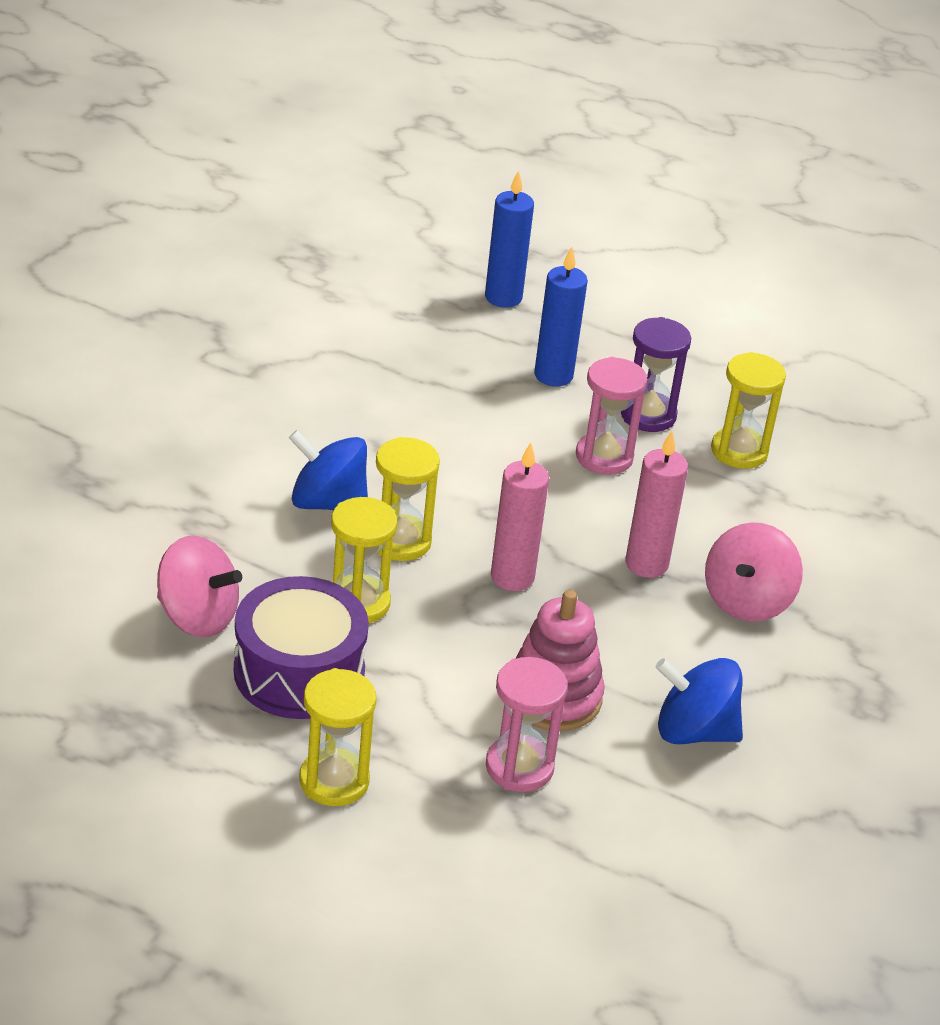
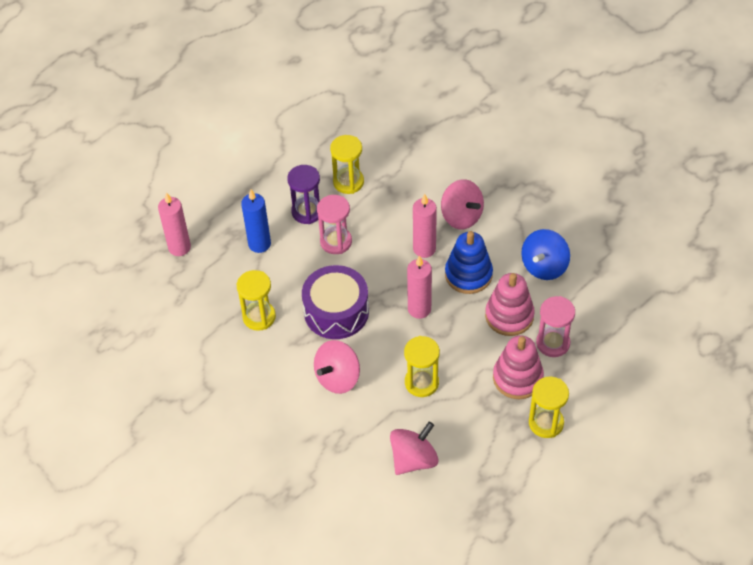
camera: 65 degrees left, 15 degrees up
purple drum [234,576,369,719] -> purple drum moved to [302,265,369,339]
blue spinning top [289,430,368,510] -> pink spinning top [314,340,360,394]
yellow hourglass [376,437,440,561] -> yellow hourglass moved to [237,270,276,331]
blue candle [485,170,534,308] -> pink candle [158,192,191,256]
none -> blue stacking toy [445,231,493,294]
none -> pink stacking toy [493,335,544,399]

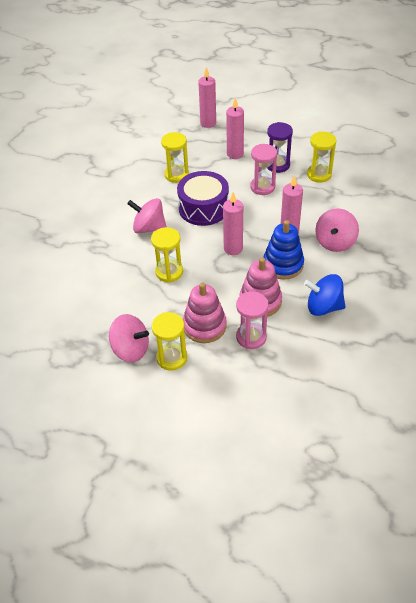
camera: 65 degrees right, 5 degrees down
blue candle [241,189,271,253] -> pink candle [226,98,244,159]
pink spinning top [390,421,438,475] -> pink spinning top moved to [109,314,149,362]

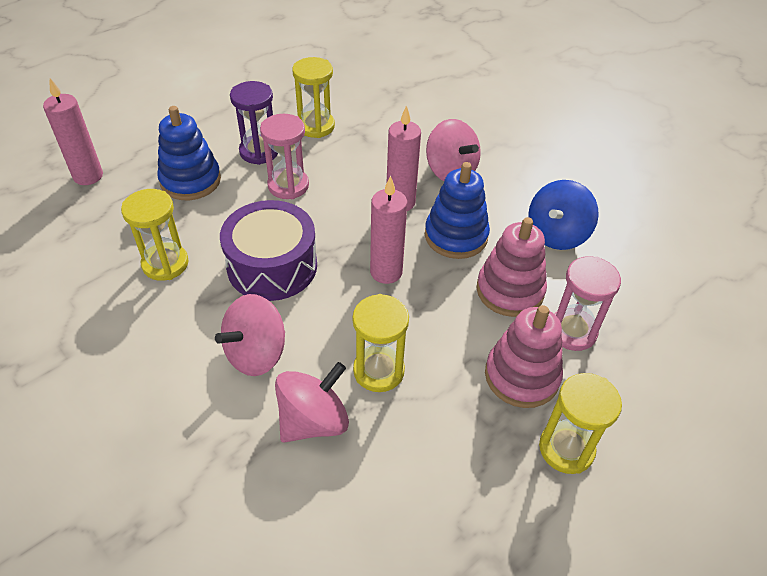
camera: 65 degrees left, 0 degrees up
pink spinning top [109,314,149,362] -> pink spinning top moved to [275,362,349,443]
pink candle [226,98,244,159] -> blue stacking toy [157,106,221,200]

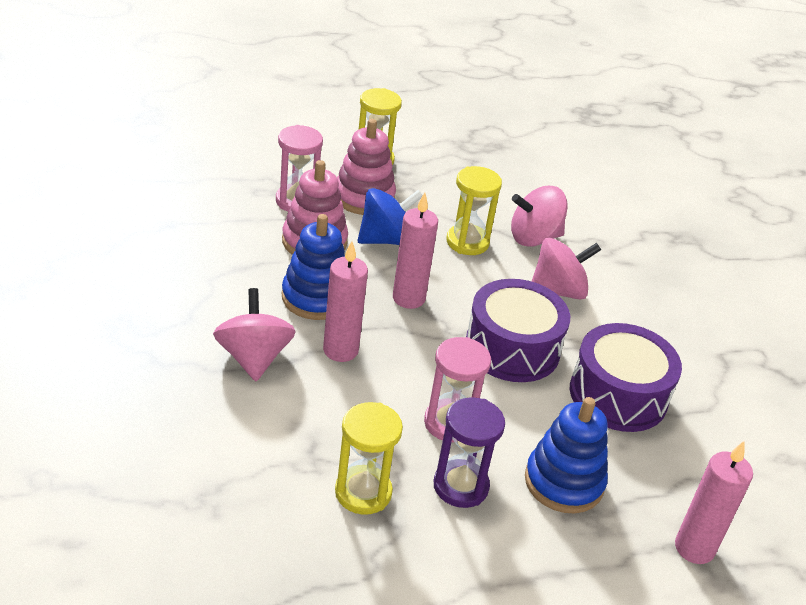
camera: 155 degrees left, 10 degrees down
yellow hourglass [121,189,189,281] -> purple drum [570,323,682,432]
blue spinning top [528,180,599,250] -> blue spinning top moved to [358,188,423,245]

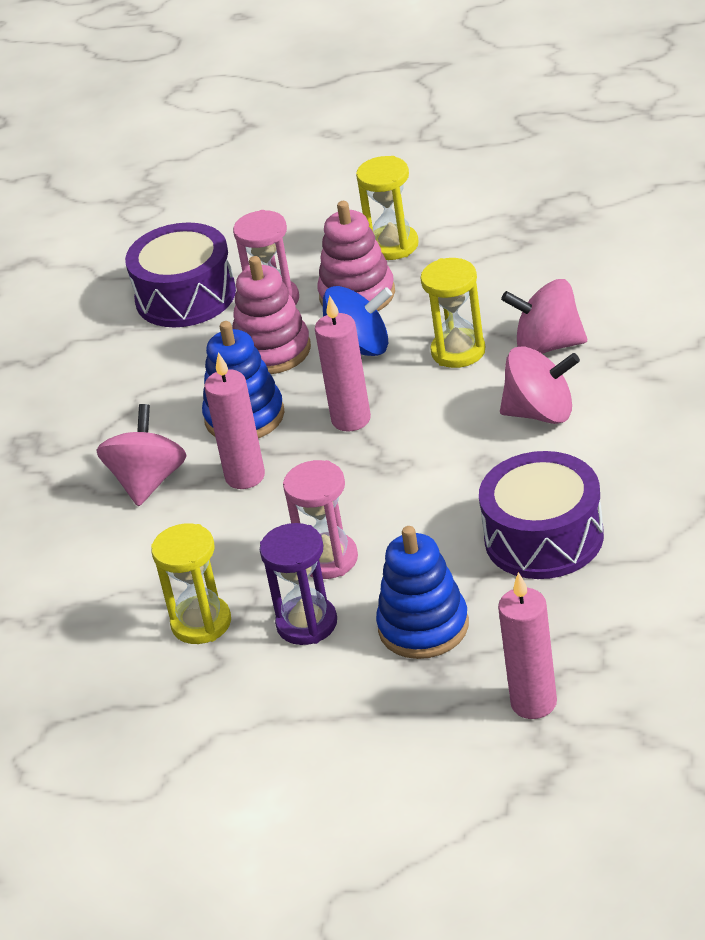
camera: 30 degrees right, 0 degrees up
purple drum [466,279,570,382] -> purple drum moved to [125,222,236,327]

